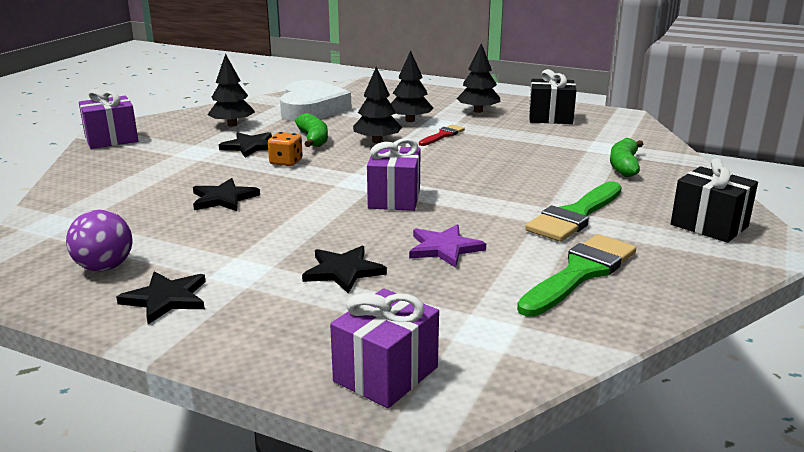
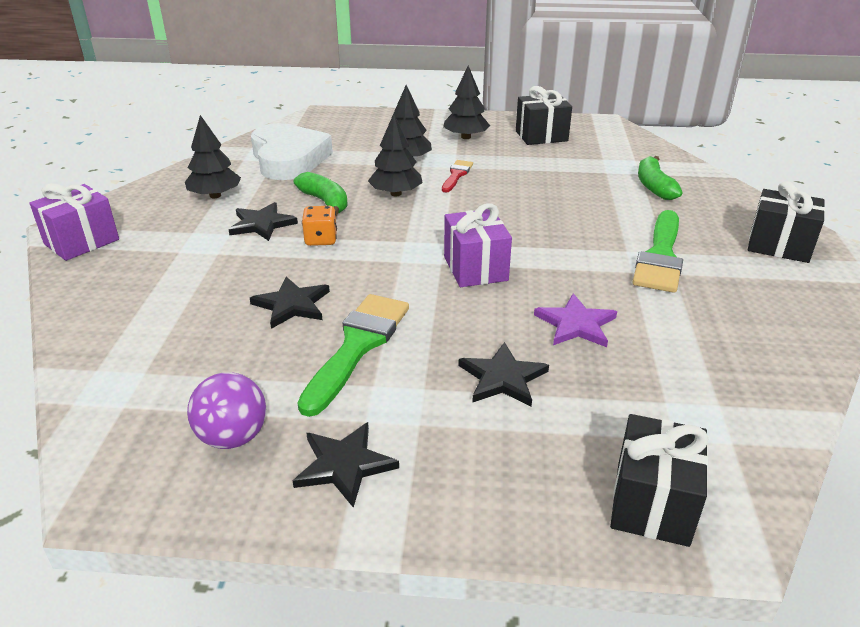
camera: 20 degrees left, 10 degrees up
purple gift [330,288,439,408] -> black gift [610,414,708,547]
green brush [517,234,636,317] -> green brush moved to [297,294,409,417]

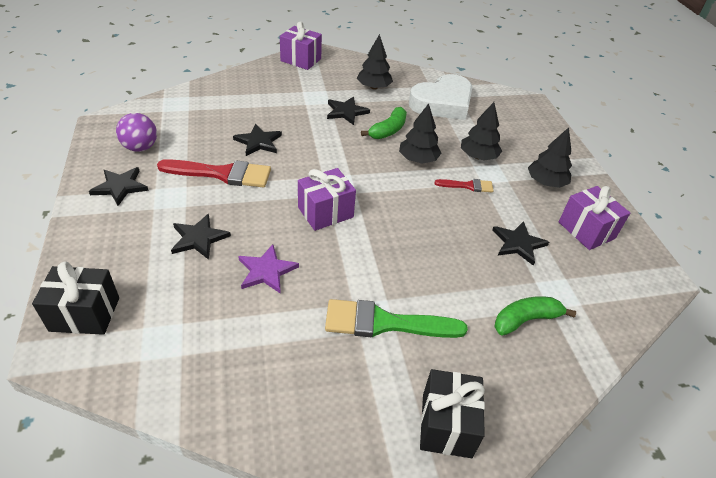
camera: 70 degrees right, 10 degrees up
green brush [297,294,409,417] -> red brush [157,159,271,188]
orange dice [302,206,337,246] -> none
black gift [516,86,572,145] -> purple gift [559,186,630,250]
none -> black star [492,221,549,266]

